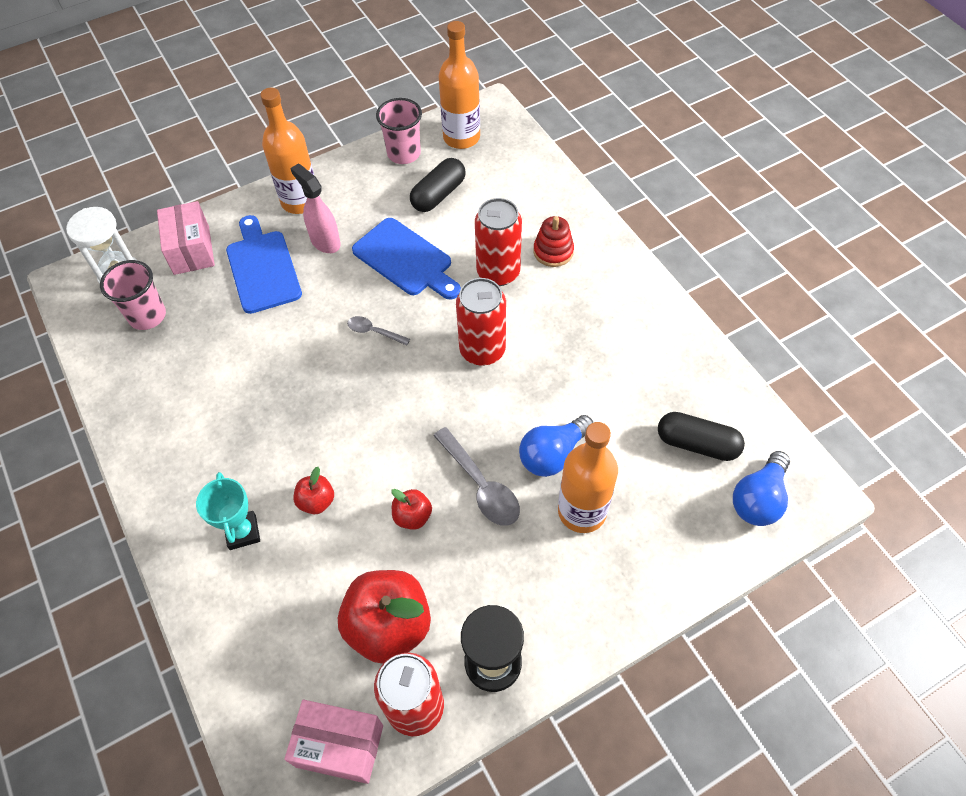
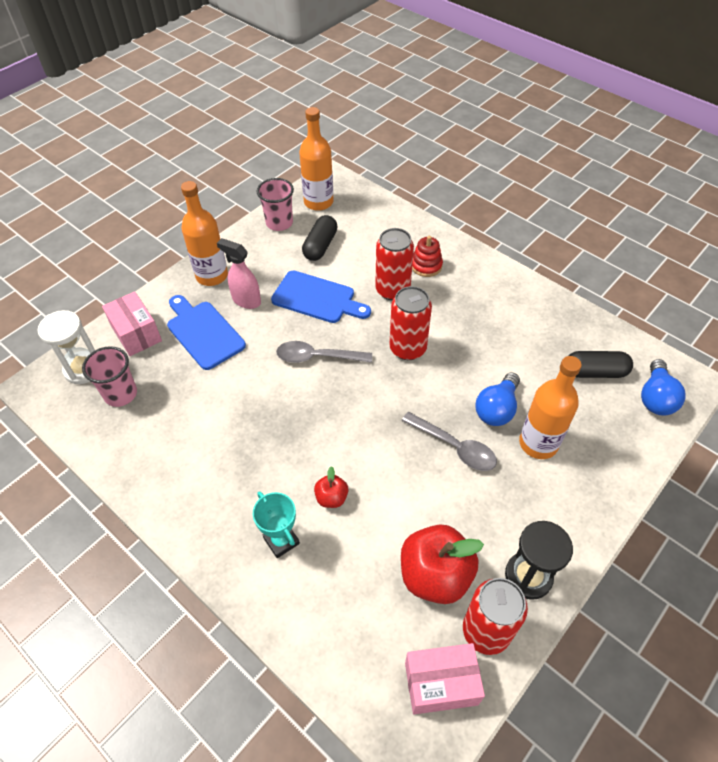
camera: 20 degrees left, 5 degrees down
grey spoon [347,316,410,346] -> grey spoon [276,341,372,363], size x1.74
red apple [392,489,432,530] -> none

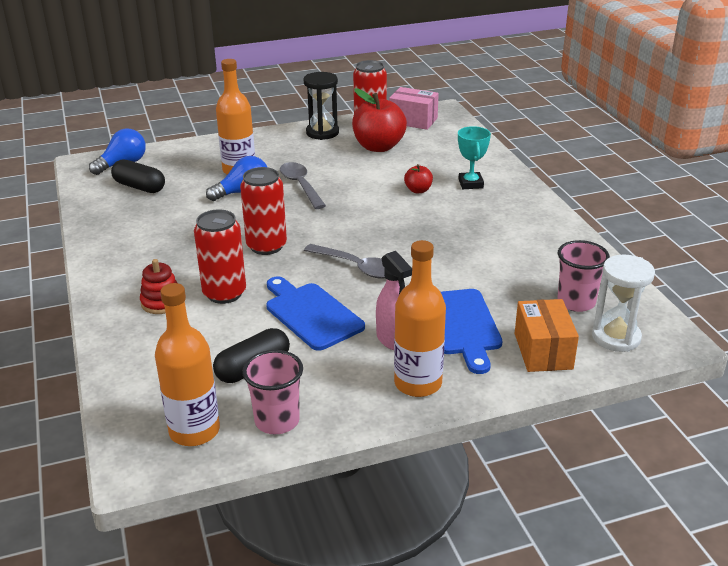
camera: 150 degrees left, 20 degrees down
pink box [102,291,162,356] -> orange box [515,299,579,372]

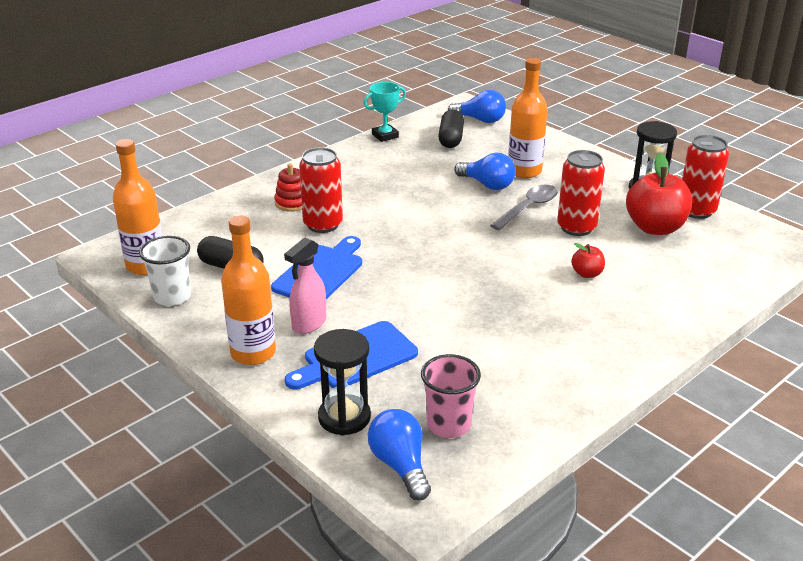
camera: 65 degrees right, 0 degrees up
red can [240,167,287,255] -> red can moved to [557,150,605,236]
pink cup [242,350,303,434] -> white cup [139,236,191,306]
grey spoon [304,244,385,279] -> none
pink box [389,87,439,130] -> none
turquoise trophy [458,126,491,189] -> turquoise trophy moved to [363,82,406,142]
orange box [515,299,579,372] -> black hourglass [314,329,371,436]
white hourglass [592,255,655,352] -> blue light bulb [368,409,431,501]

